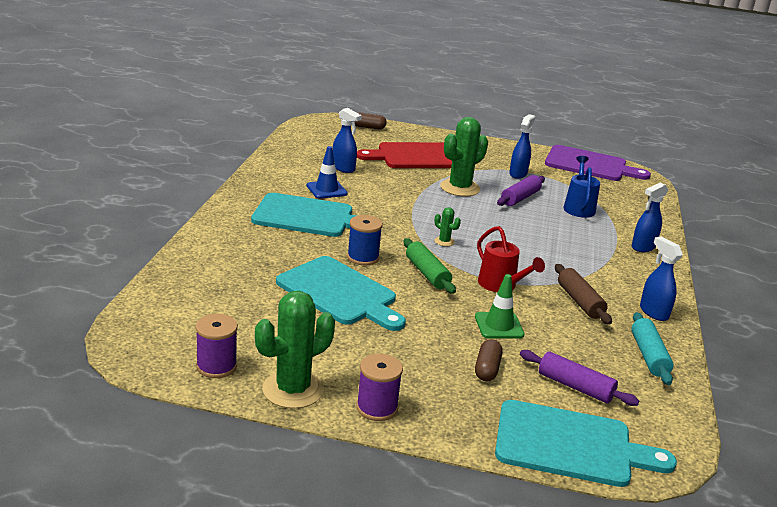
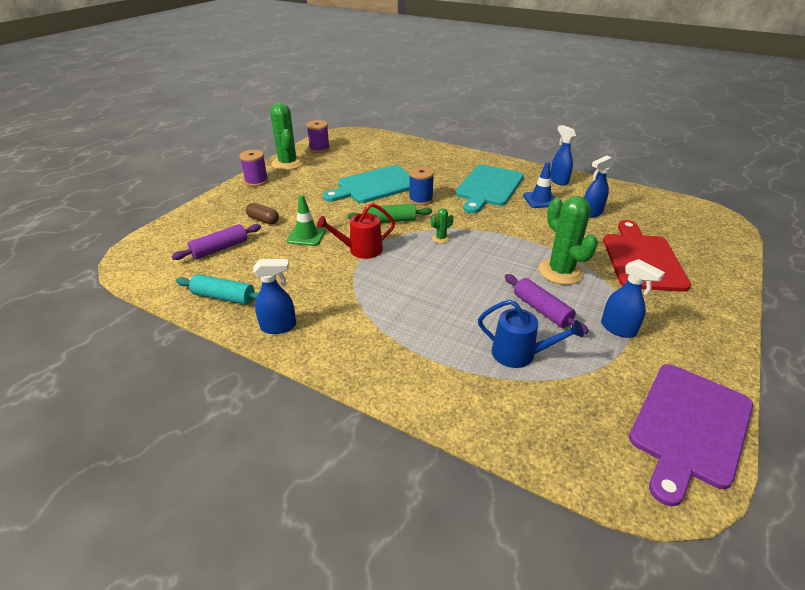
camera: 110 degrees right, 10 degrees up
brown capsule [355,113,387,129] -> none
turquoise cutting board [495,400,677,487] -> none
brown rolling pin [555,264,612,325] -> none
blue spray bottle [632,183,668,252] -> blue spray bottle moved to [550,125,576,186]

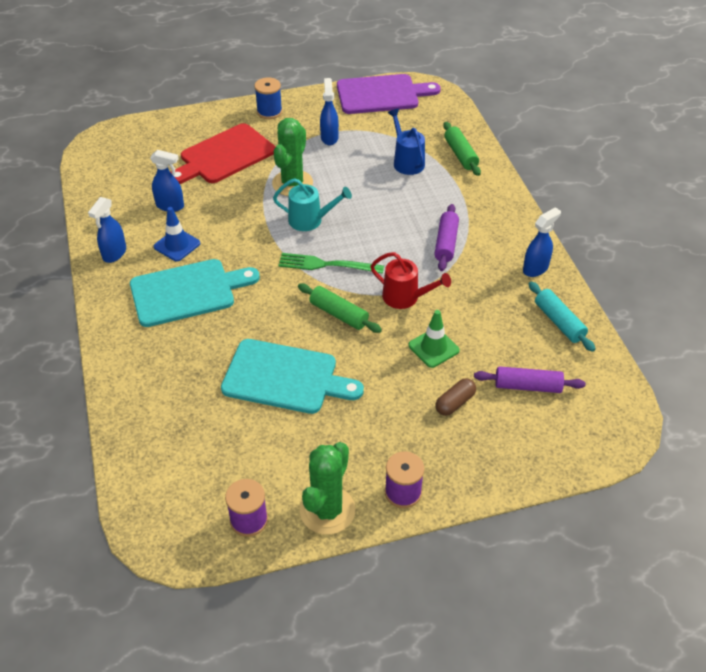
camera: 135 degrees left, 10 degrees up
brown capsule [246,203,279,224] -> brown capsule turned 60 degrees clockwise [435,378,476,416]
blue spray bottle [253,259,296,334] -> blue spray bottle turned 105 degrees clockwise [523,207,561,277]
blue spool [409,166,434,205] -> blue spool moved to [254,77,282,119]
green cactus [431,208,454,243] -> green fork [278,253,384,274]
purple rolling pin [505,274,589,334] -> purple rolling pin moved to [434,204,459,271]
none -> turquoise watering can [273,178,352,231]
none -> green rolling pin [443,122,481,176]

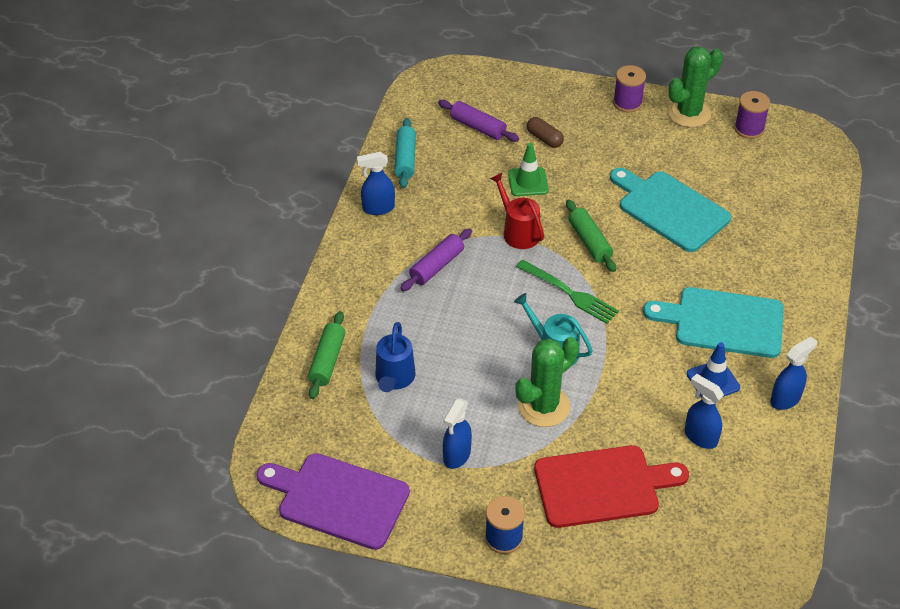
camera: 150 degrees left, 0 degrees up
brown capsule [435,378,476,416] -> brown capsule turned 60 degrees clockwise [527,117,564,148]

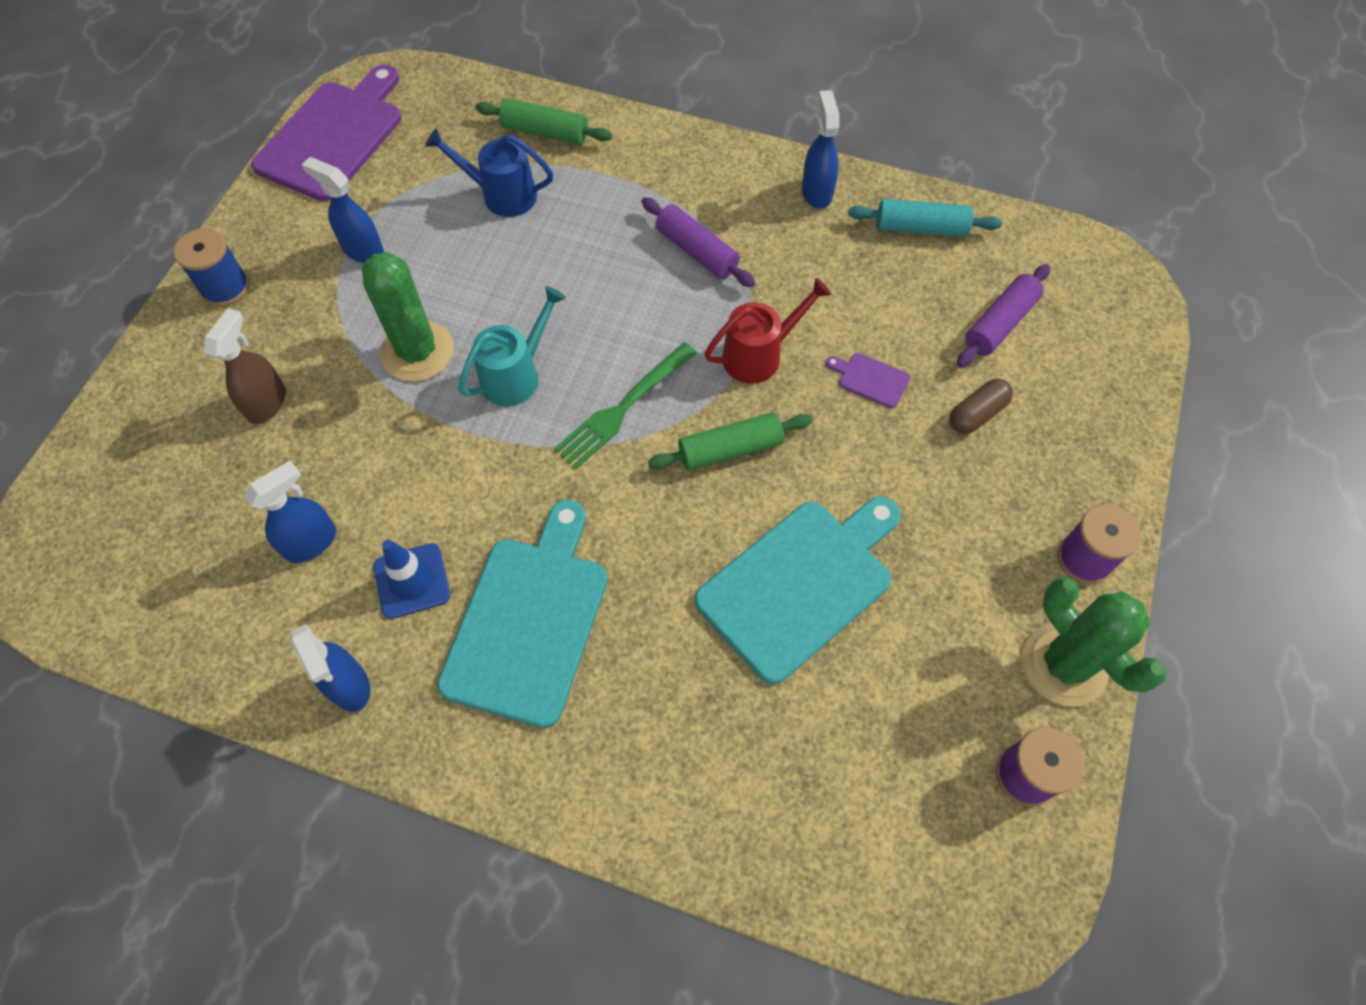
camera: 95 degrees right, 15 degrees up
green traffic cone [508,143,549,196] -> purple cutting board [826,353,910,408]
red cutting board [534,445,689,528] -> brown spray bottle [204,308,286,424]

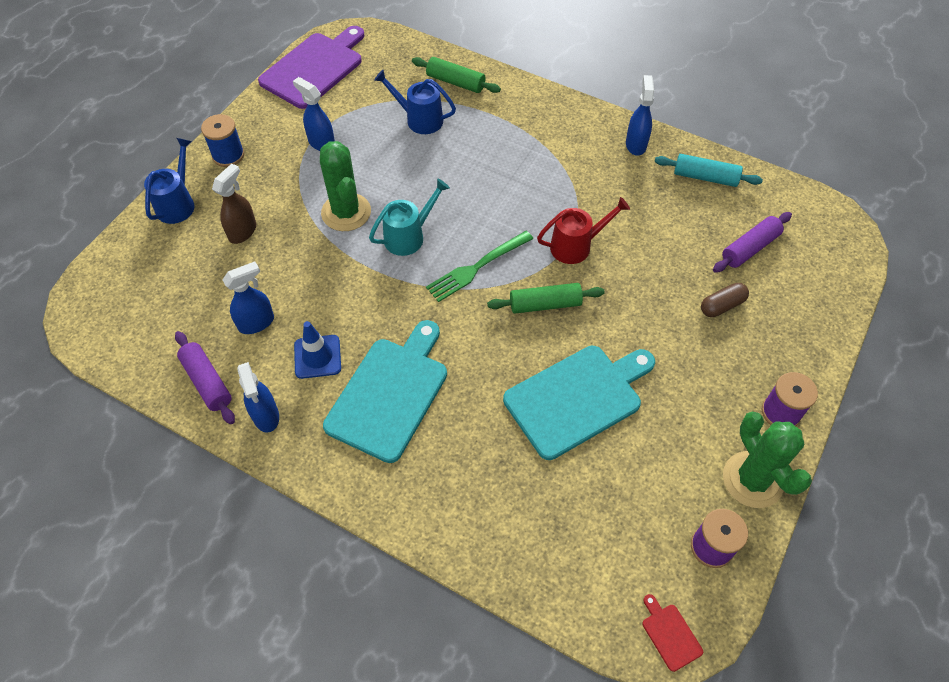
camera: 10 degrees right, 5 degrees down
purple rolling pin [642,197,755,287] -> purple rolling pin moved to [175,331,235,424]
purple cutting board [826,353,910,408] -> none
none -> blue watering can [144,138,195,224]
none -> red cutting board [642,594,703,672]

